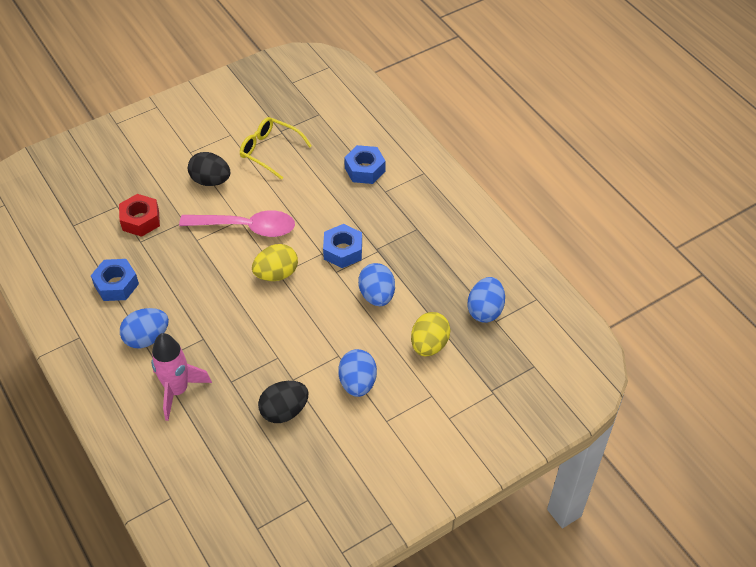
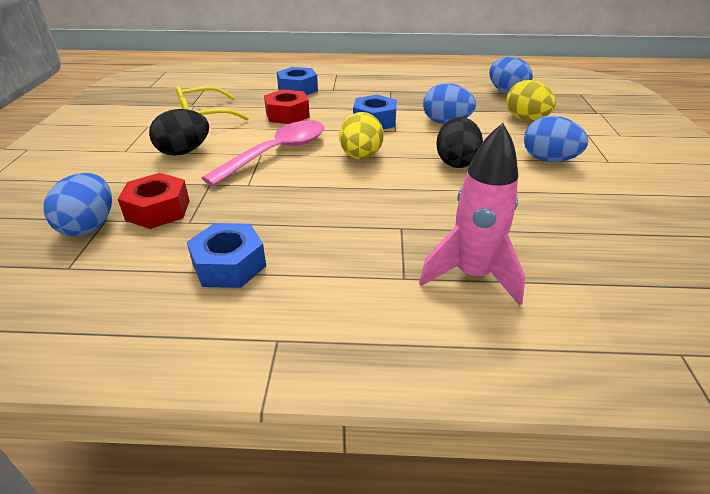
camera: 55 degrees left, 15 degrees down
blue egg [120,308,169,348] -> blue egg moved to [43,173,112,236]
black egg [258,381,308,423] -> black egg moved to [436,117,483,168]
none -> red nut [264,89,310,124]

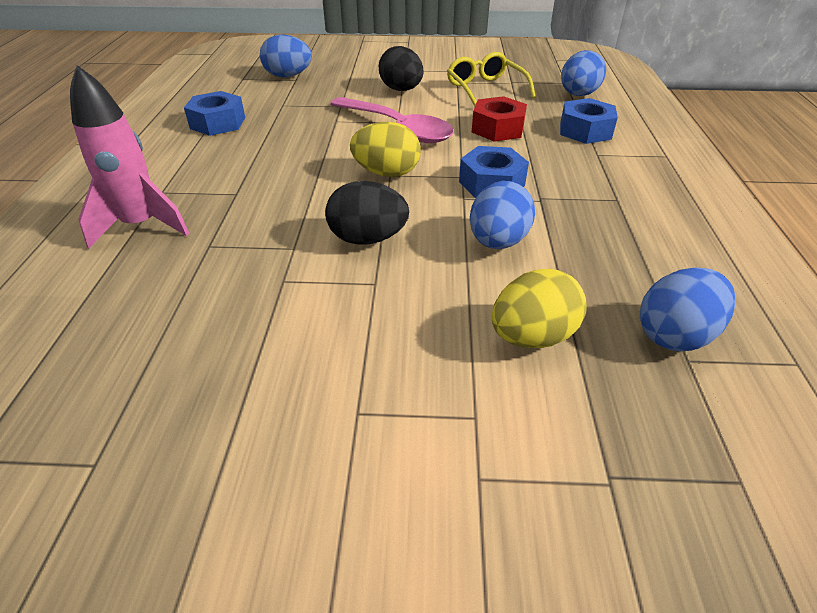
camera: 90 degrees right, 5 degrees up
red nut [118,173,190,229] -> none
blue egg [524,116,588,162] -> blue egg moved to [561,50,606,96]

